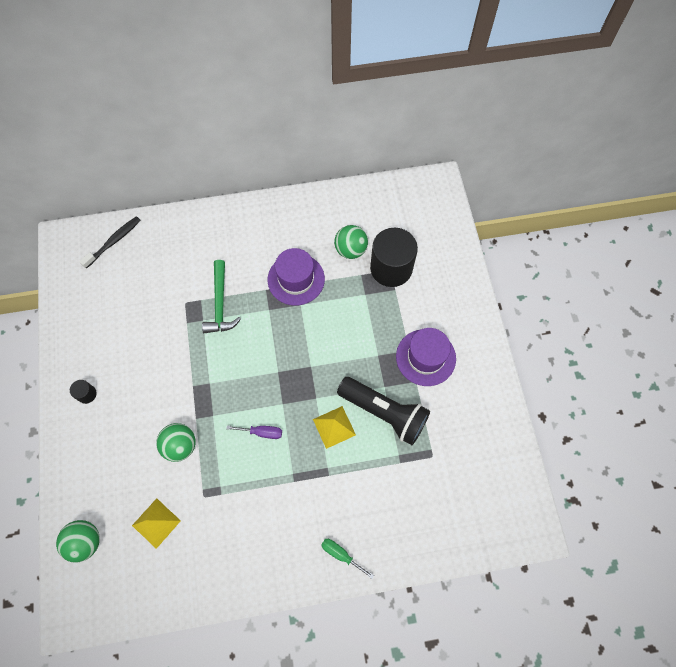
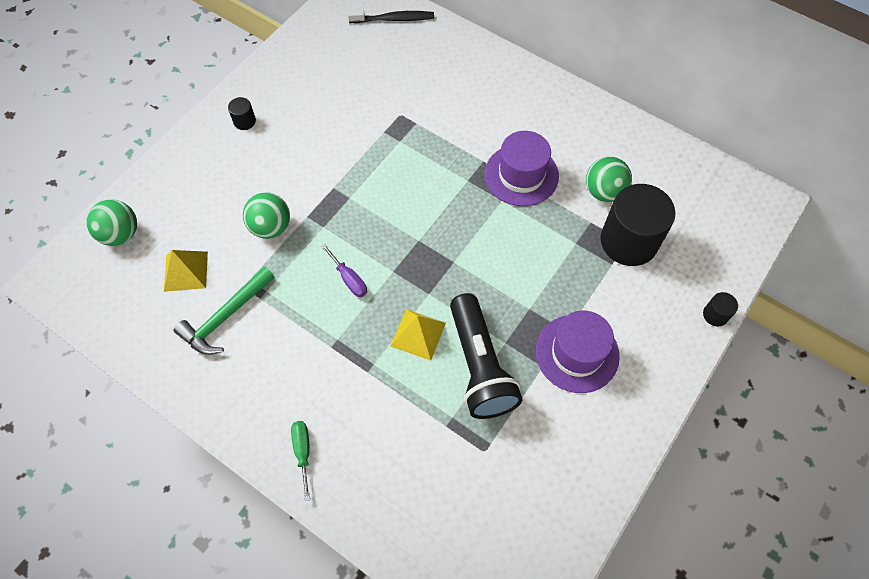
camera: 45 degrees right, 5 degrees down
green hammer [202,260,241,333] -> green hammer moved to [174,266,275,355]
none -> black cylinder [703,292,738,326]

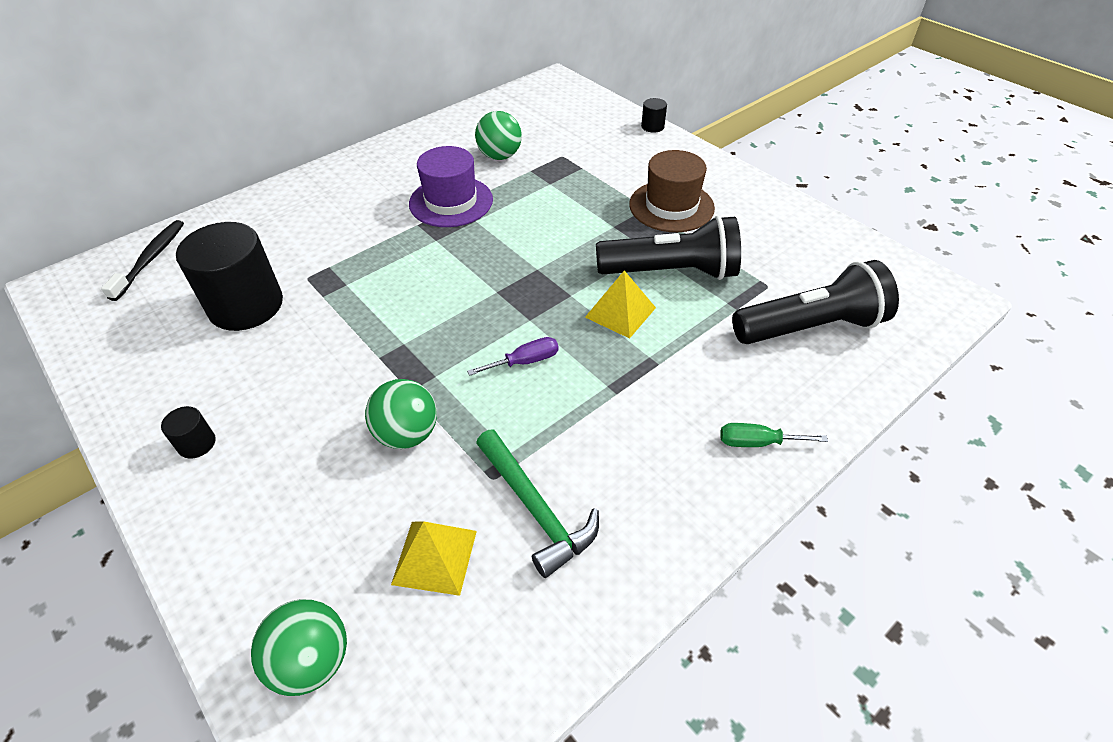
camera: 75 degrees left, 15 degrees down
purple hat [536,311,620,393] -> brown hat [629,150,715,232]
black cylinder [600,184,676,266] -> black cylinder moved to [176,222,283,331]
none -> black flashlight [732,260,899,344]

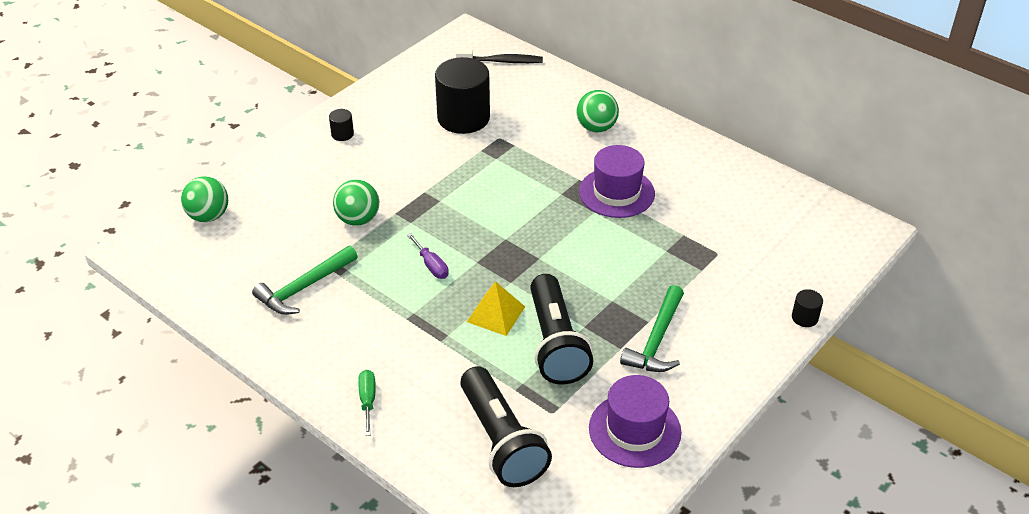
camera: 80 degrees right, 5 degrees down
yellow pyramid [391,521,477,596] -> none
green ball [475,111,522,160] -> green ball moved to [576,90,619,132]
brown hat [629,150,715,232] -> green hammer [620,285,684,372]
none -> purple hat [589,375,681,468]

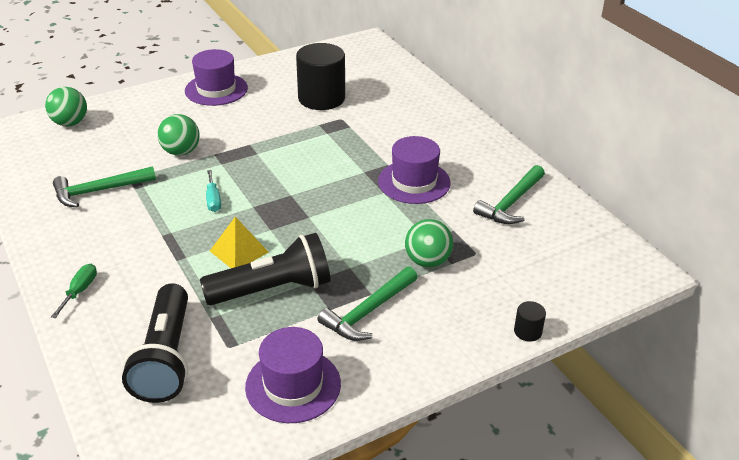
camera: 20 degrees right, 5 degrees down
black cylinder [329,109,354,141] -> purple hat [185,49,248,106]
purple screwdriver [407,233,449,279] -> turquoise screwdriver [206,170,221,212]
black toothbrush [456,50,543,63] -> none
black flashlight [530,274,593,385] -> black flashlight turned 120 degrees counterclockwise [200,233,330,305]
green ball [576,90,619,132] -> green ball moved to [405,219,453,267]
none -> green hammer [473,165,545,224]

